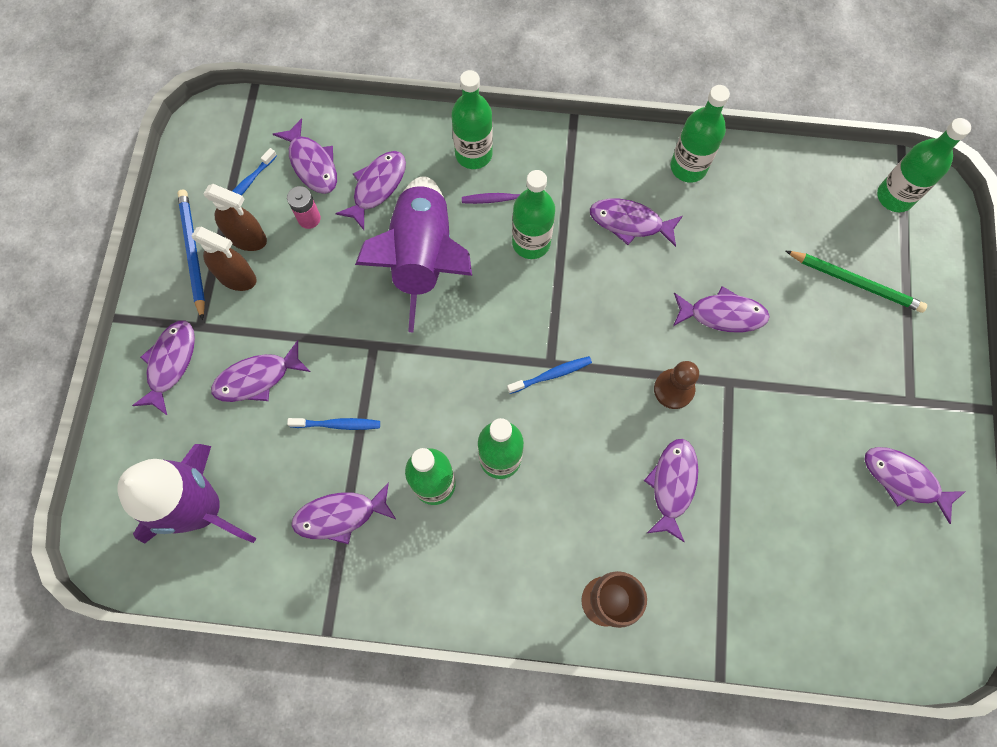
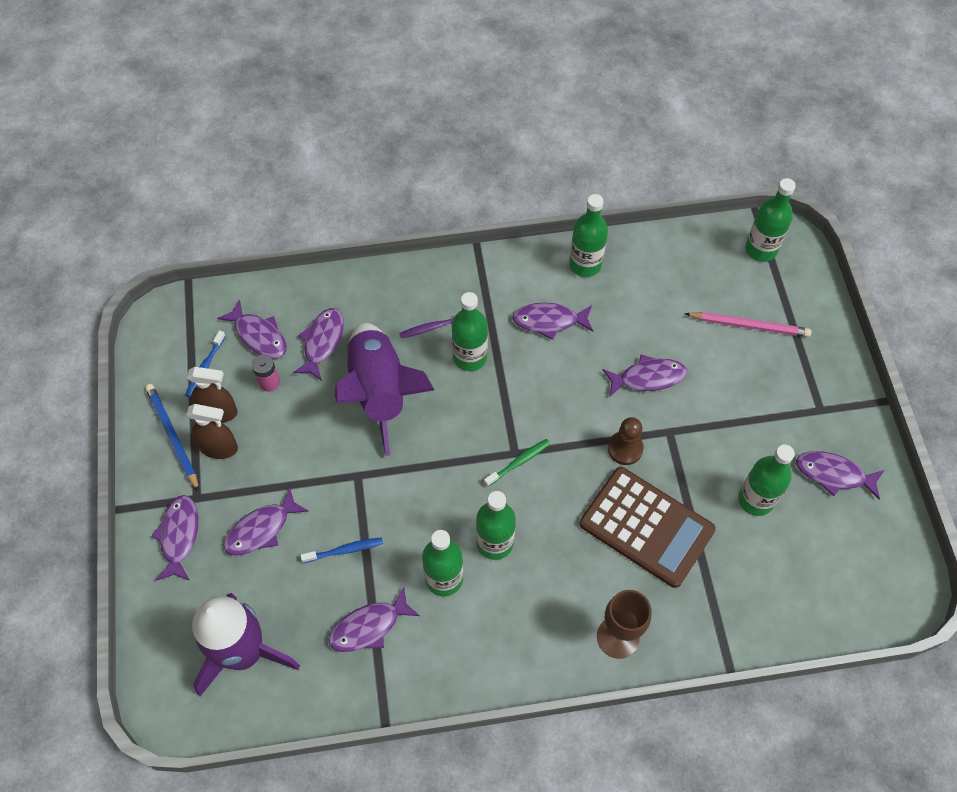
camera: 15 degrees left, 10 degrees down
green bottle [452,70,493,169] -> green bottle moved to [738,444,795,516]
blue toothbrush [507,356,592,394] -> green toothbrush [484,439,550,487]
purple fish [644,439,699,542] -> brown calculator [580,467,716,588]
green pencil [786,251,927,313] -> pink pencil [684,312,811,337]

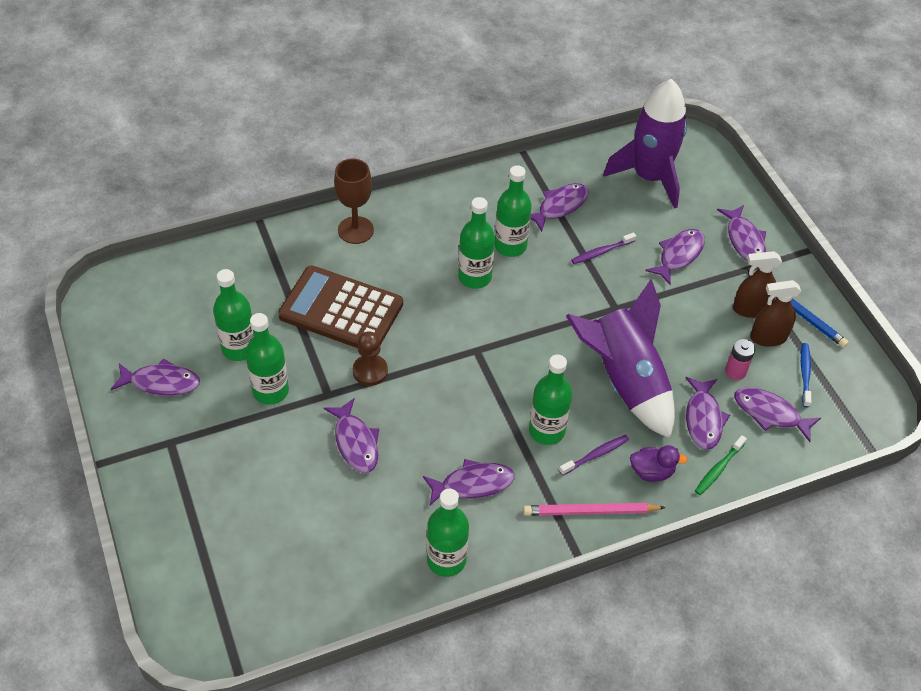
camera: 165 degrees right, 10 degrees down
blue toothbrush [300,537,383,563] -> purple toothbrush [571,232,636,264]
green toothbrush [484,439,550,487] -> green toothbrush moved to [695,435,747,495]
purple fish [603,355,687,396] -> purple fish turned 90 degrees counterclockwise [324,398,379,473]
pink pencil [684,312,811,337] -> pink pencil moved to [523,503,666,516]
green bottle [745,178,796,262] -> green bottle moved to [245,313,289,405]
none -> purple duck [630,445,688,482]

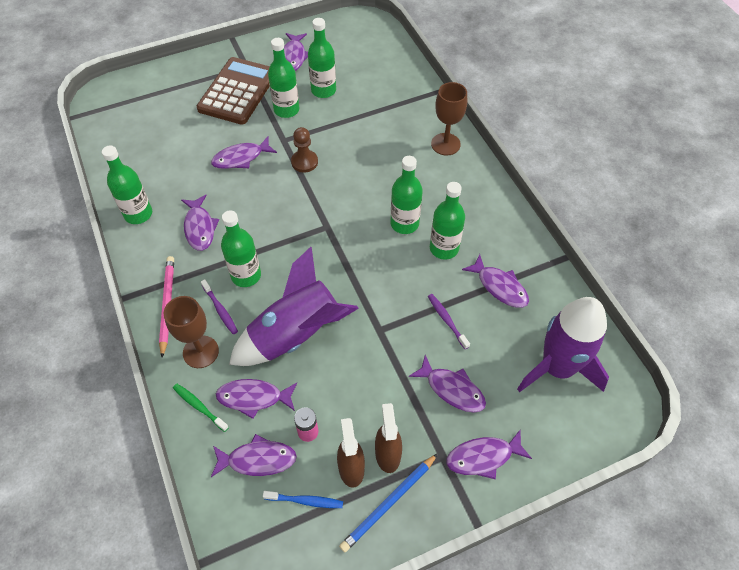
camera: 90 degrees right, 5 degrees up
brown calculator [278,266,403,348] -> brown calculator moved to [197,57,270,125]
purple duck [630,445,688,482] -> brown goblet [164,296,219,368]
purple fish [734,388,821,442] -> purple fish turned 60 degrees clockwise [211,434,297,477]

